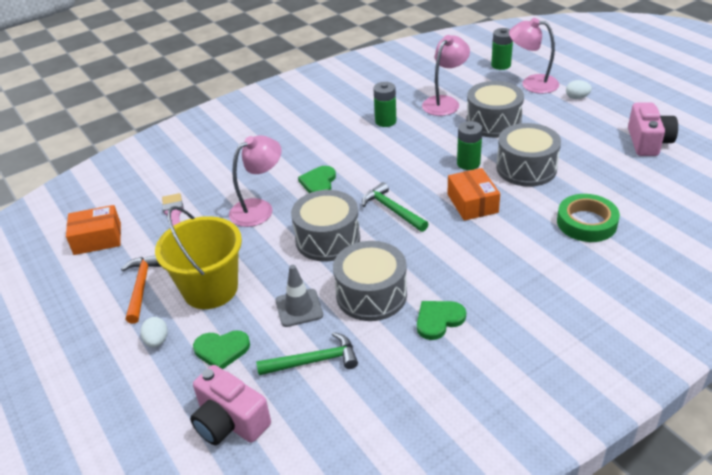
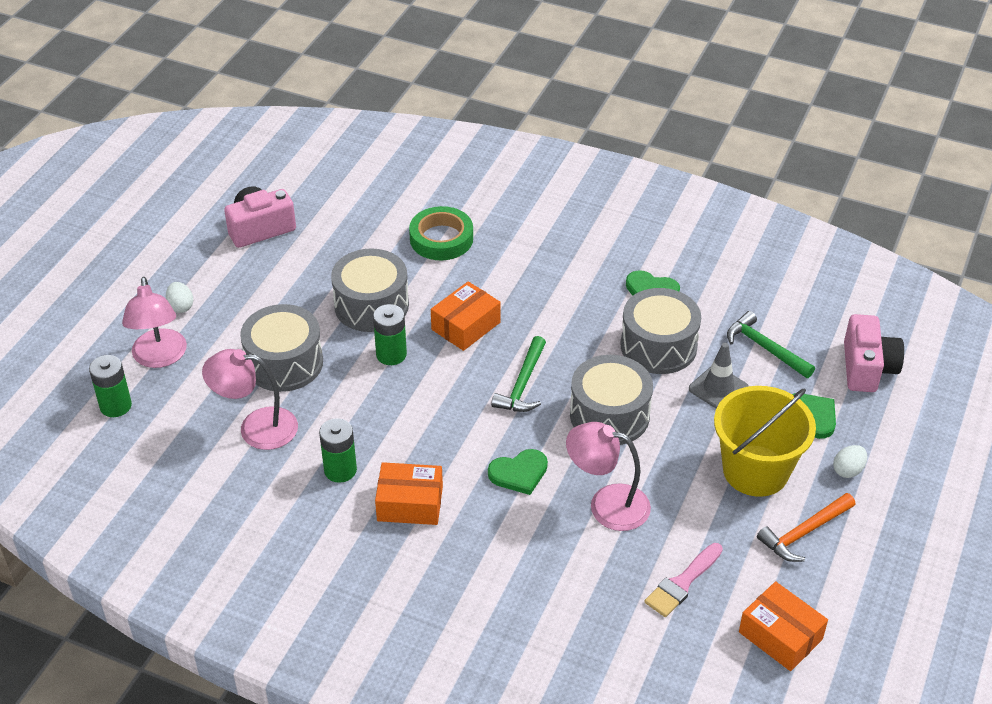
camera: 125 degrees left, 5 degrees up
none -> orange box [375,462,443,525]

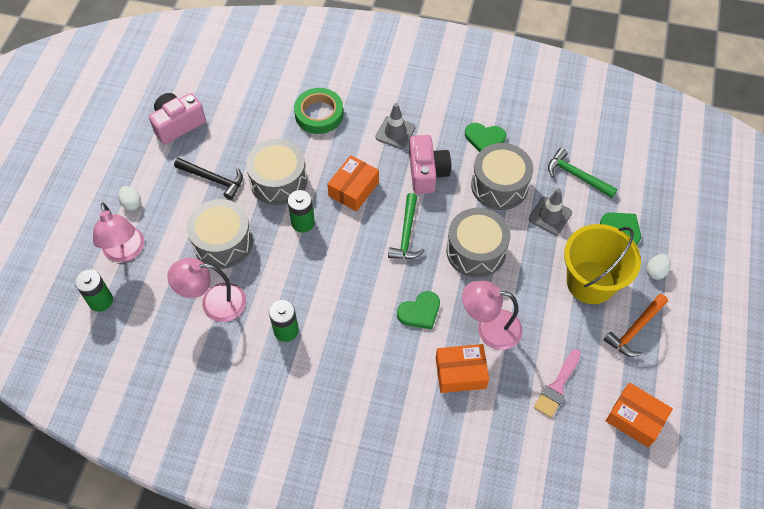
camera: 10 degrees left, 15 degrees up
orange box [375,462,443,525] -> orange box moved to [436,344,489,393]
pink camera [844,314,904,392] -> pink camera moved to [409,135,451,194]
none -> black hammer [174,158,243,200]
none -> grey traffic cone [375,103,415,149]

